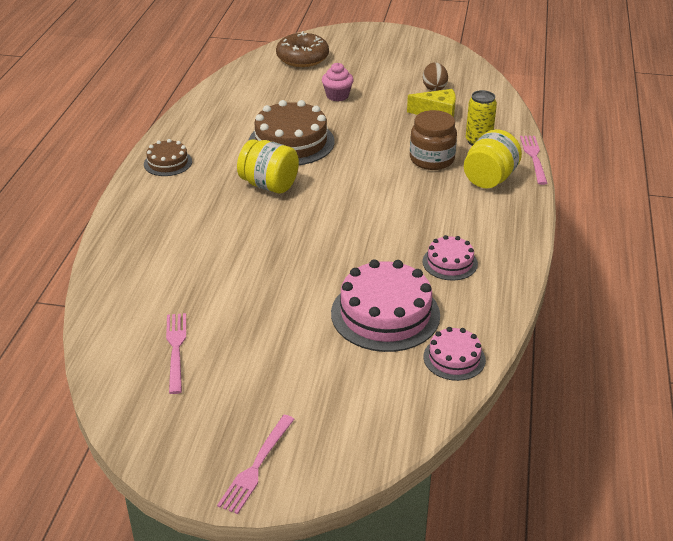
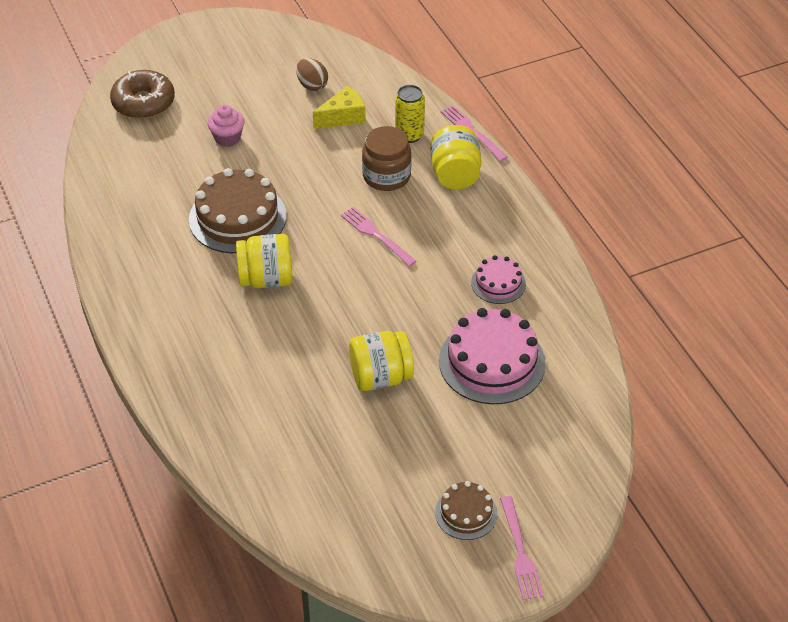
camera: 35 degrees left, 10 degrees up
brown cake [144,139,192,176] -> brown cake moved to [435,481,498,540]
pink fork [166,313,186,394] -> pink fork moved to [341,207,417,267]
pink cake [423,327,486,381] -> none
none -> yellow jar [349,331,414,391]

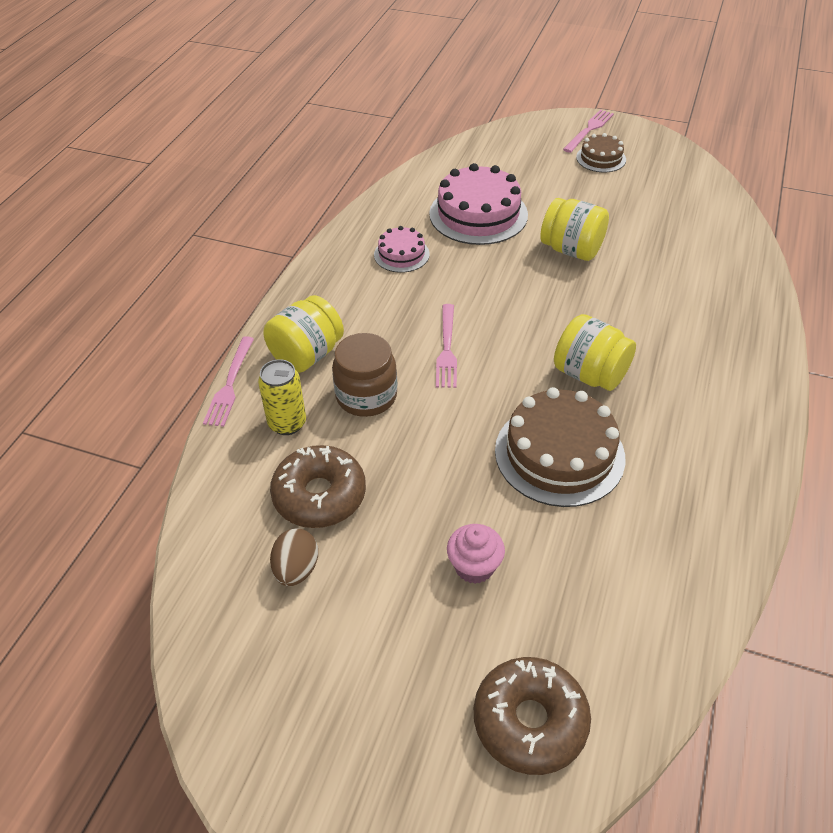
camera: 135 degrees left, 0 degrees up
yellow cheese [313,86,366,129] -> brown donut [270,445,366,528]

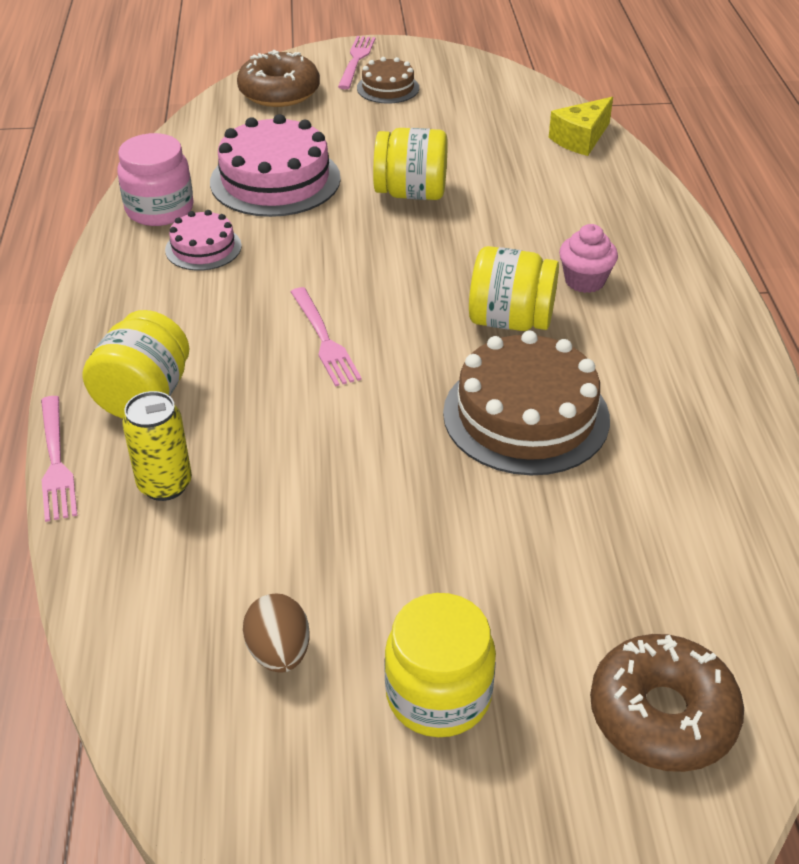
camera: 25 degrees left, 5 degrees down
brown donut [270,445,366,528] -> brown donut moved to [237,50,320,107]
brown jar [332,333,397,417] -> none
pink cupcake [447,524,505,584] -> pink cupcake moved to [559,224,618,293]
none -> pink jar [117,133,194,226]
none -> yellow jar [384,593,496,737]
none -> yellow cheese [549,97,613,156]

